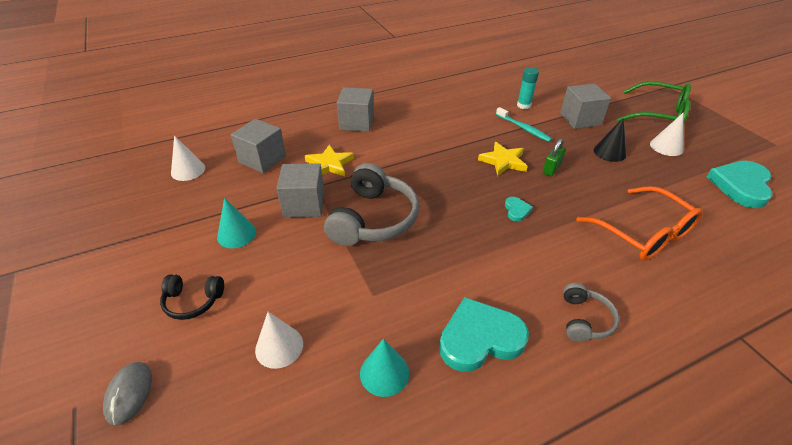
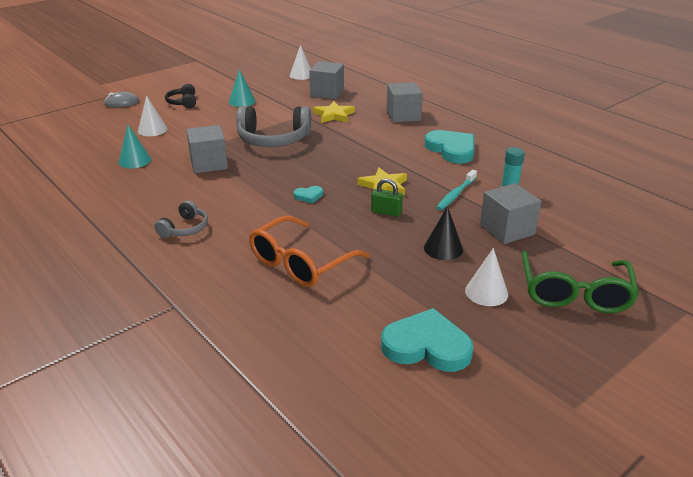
camera: 75 degrees right, 10 degrees down
grey cube [276,163,325,218] -> grey cube moved to [186,125,228,174]
turquoise heart [439,297,529,372] -> turquoise heart moved to [424,130,474,163]
grey headphones [563,283,619,342] -> grey headphones turned 60 degrees counterclockwise [155,200,208,238]

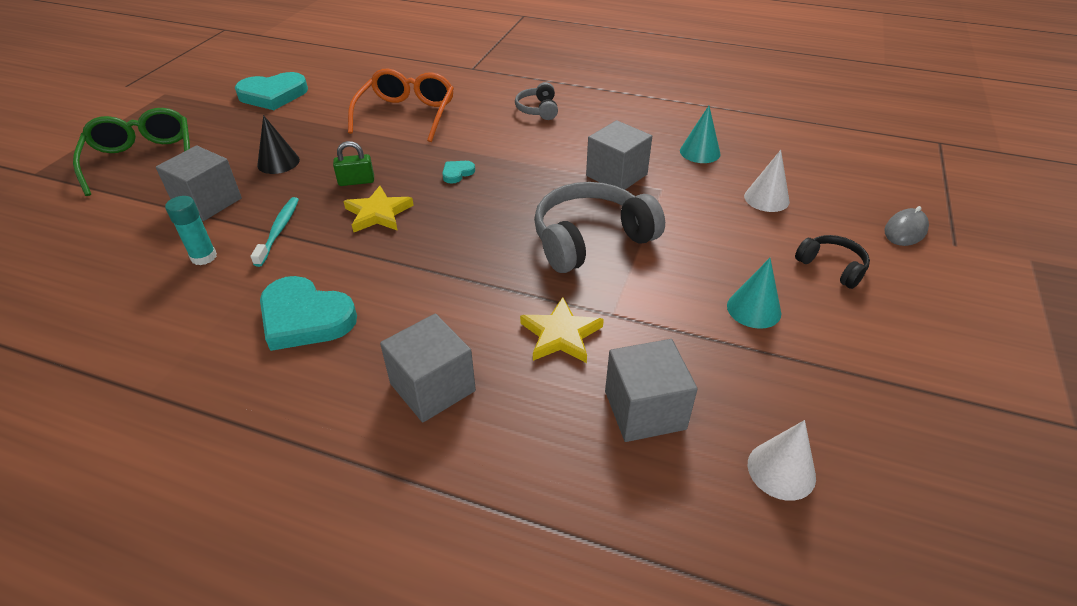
camera: 150 degrees right, 10 degrees up
white cone [465,248,508,306] -> none

